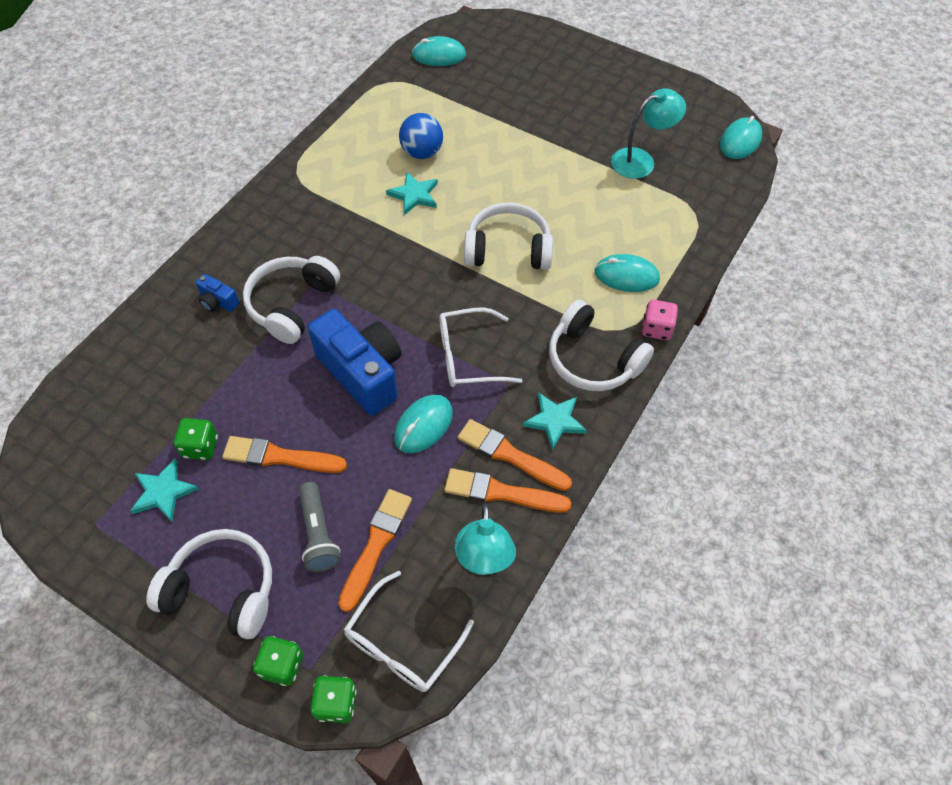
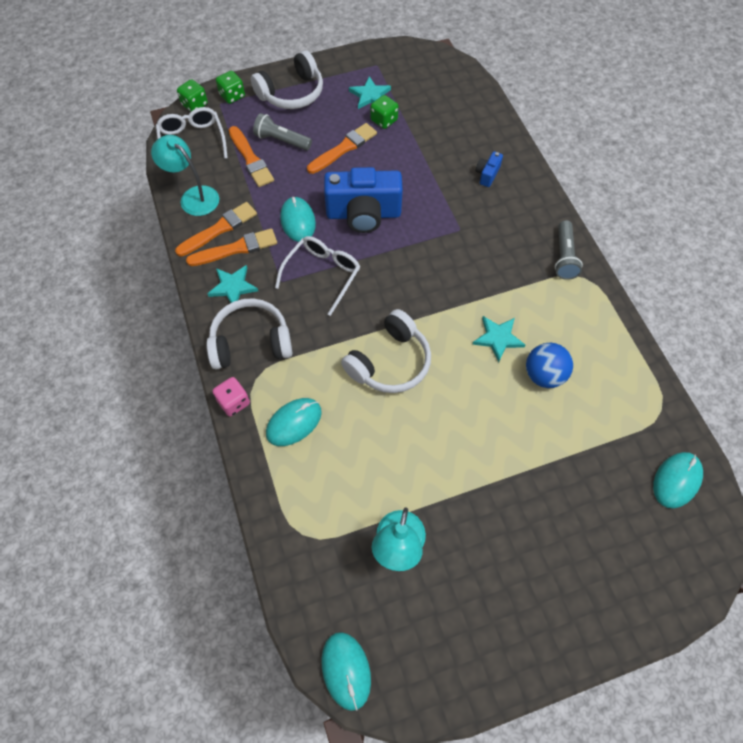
camera: 130 degrees right, 5 degrees up
blue camera [196,274,239,312] -> blue camera turned 45 degrees counterclockwise [476,151,503,187]
white headphones [243,256,340,344] -> none
none -> grey flashlight [555,220,583,280]

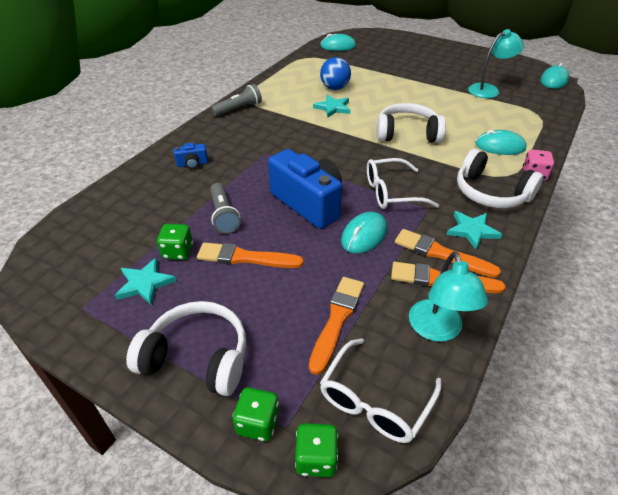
camera: 130 degrees left, 20 degrees down
grey flashlight [253,113,312,151] -> grey flashlight moved to [210,183,241,234]

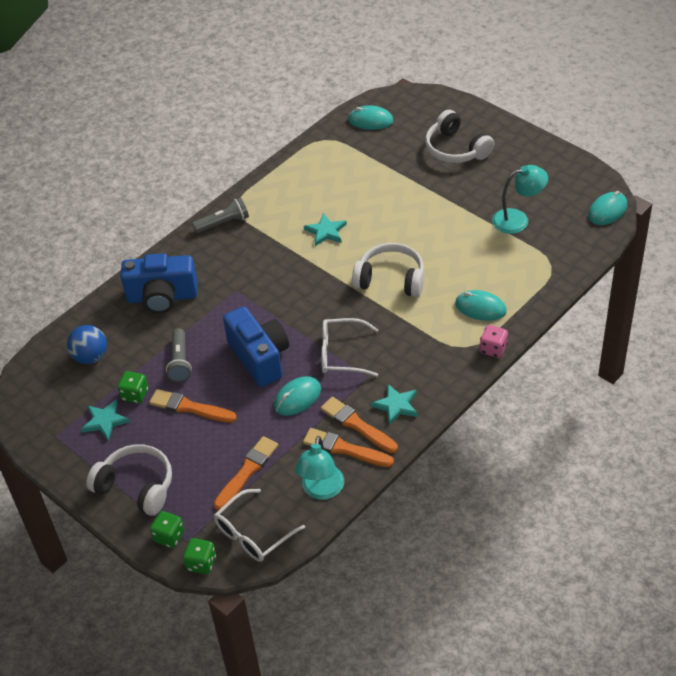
camera: 15 degrees right, 5 degrees up
blue camera [174,143,208,169] -> blue camera [121,253,198,313], size x2.29
blue ball [320,57,351,90] -> blue ball moved to [67,325,107,364]
white headphones [457,149,543,208] -> white headphones moved to [425,110,494,163]

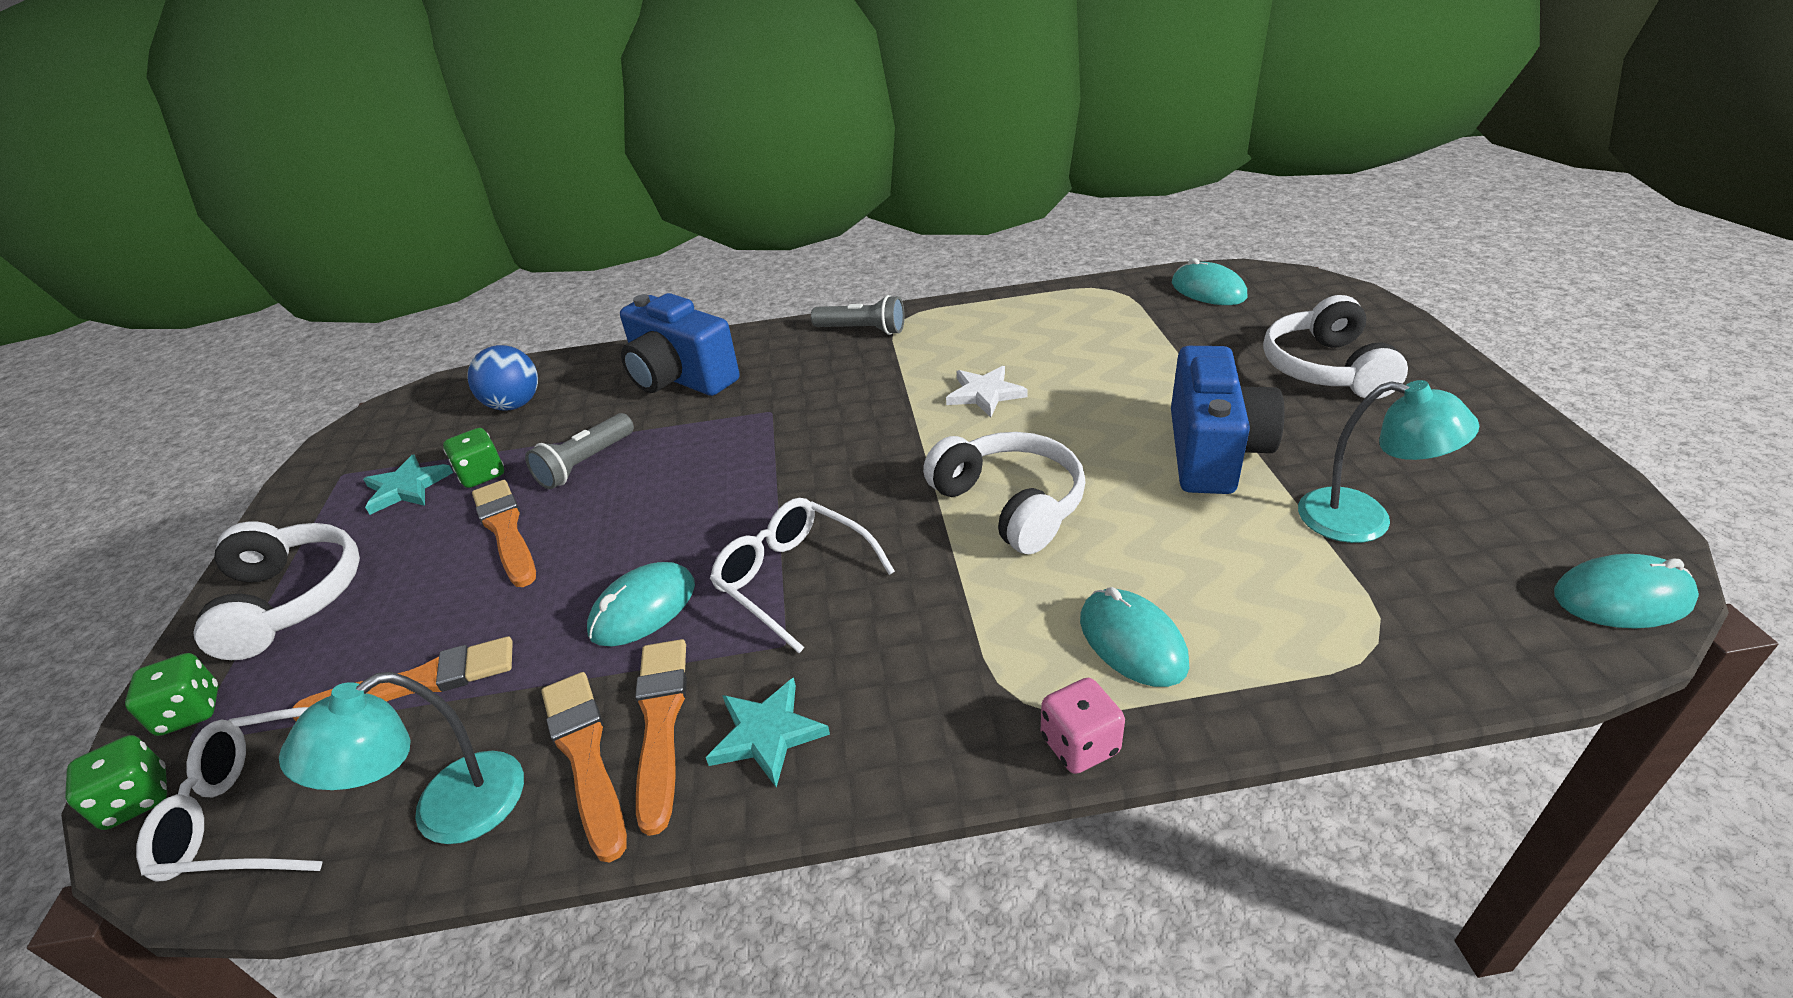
camera: 40 degrees right, 10 degrees down
blue camera [223,306,289,387] -> blue camera moved to [1171,346,1284,494]
turquoise mouse [274,376,321,416] -> turquoise mouse turned 45 degrees counterclockwise [587,562,695,646]
turquoise star [304,213,347,246] -> white star [946,366,1028,417]

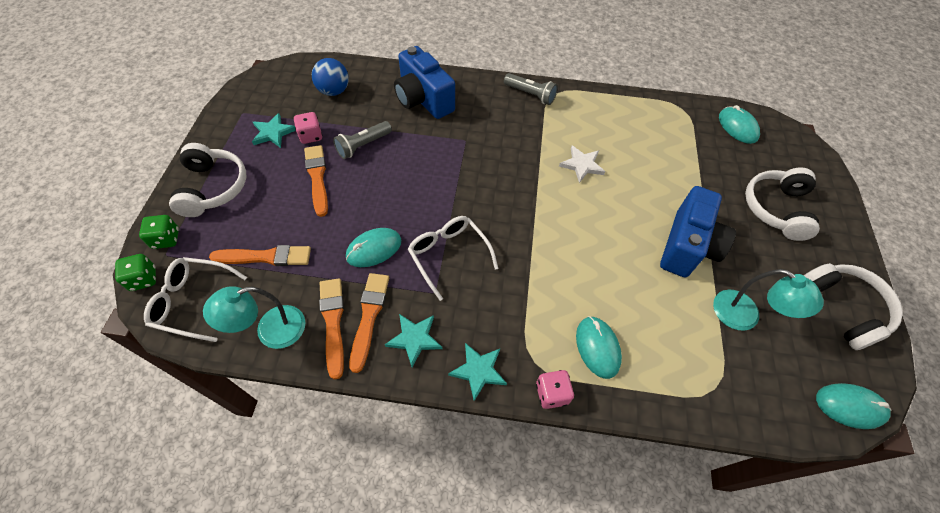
camera: 10 degrees right, 20 degrees up
green dice [443,428,504,488] -> pink dice [294,112,322,144]
white headphones [923,432,1086,554] -> white headphones moved to [804,263,903,350]
none -> turquoise star [448,343,507,401]

